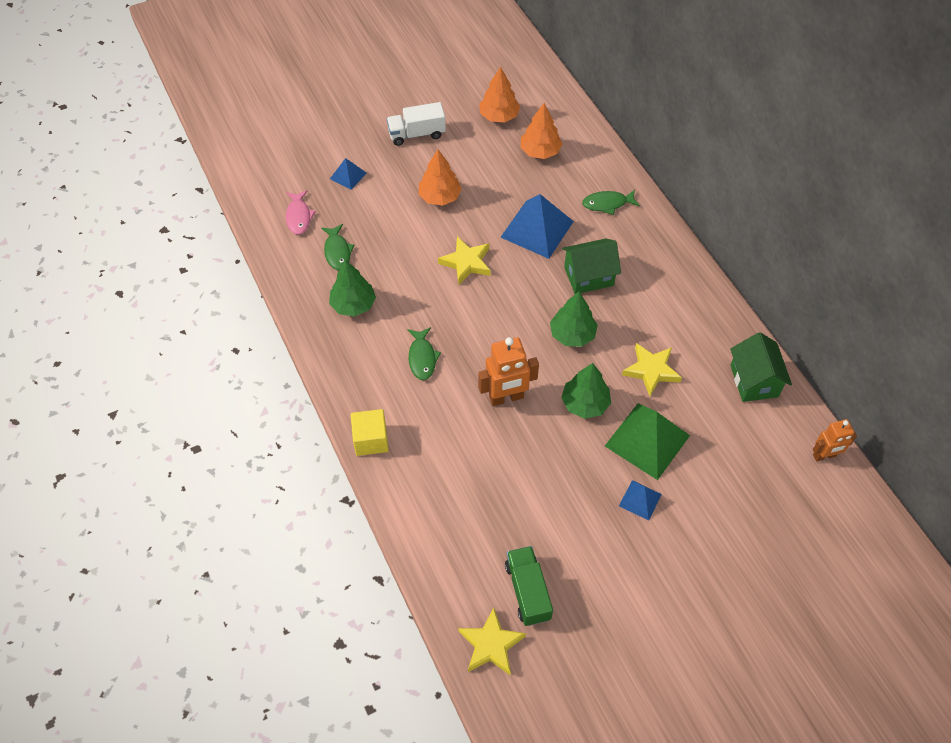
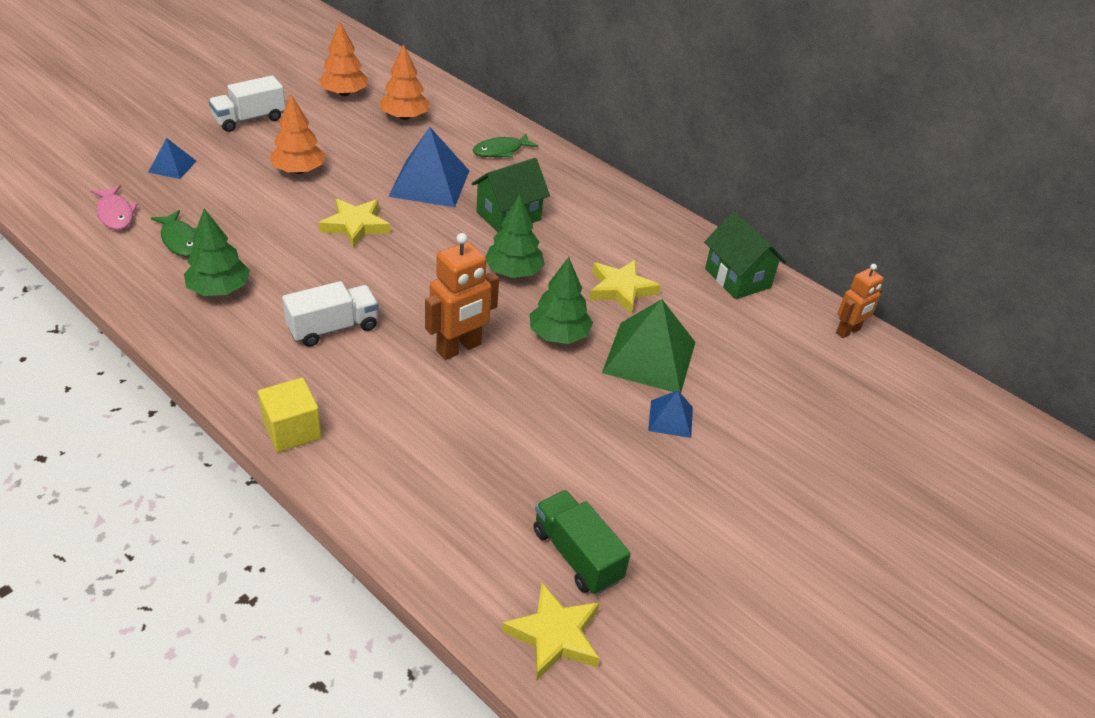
camera: 25 degrees left, 15 degrees down
green fish [408,327,441,380] -> white truck [282,281,379,347]

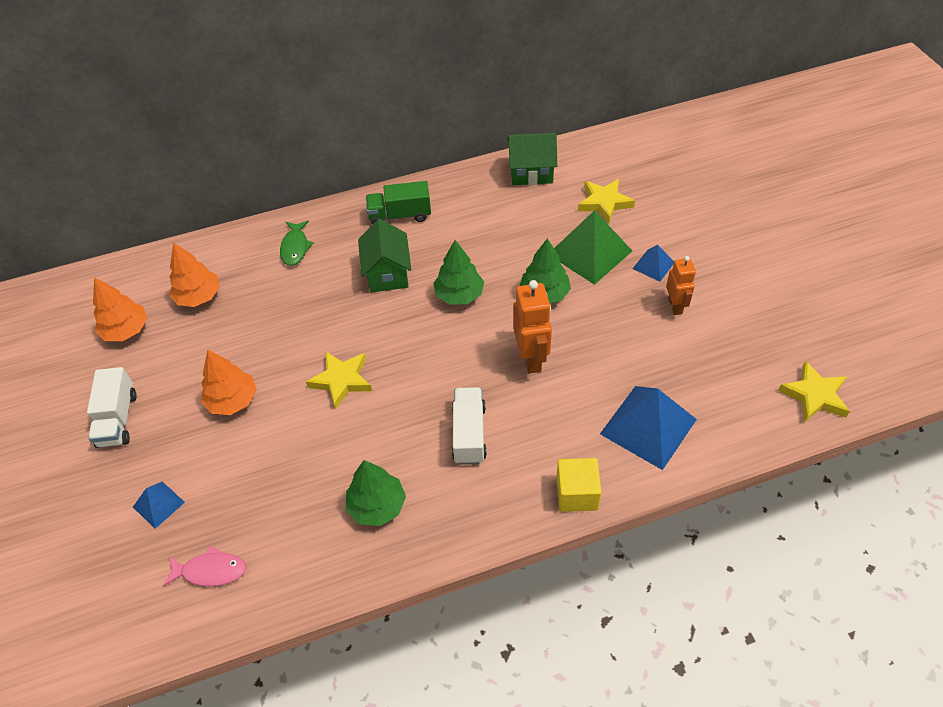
camera: 55 degrees left, 10 degrees up
green fish [151,210,196,257] -> none
blue pyramid [388,127,469,207] -> blue pyramid moved to [600,386,697,470]
green truck [534,490,631,595] -> green truck moved to [366,181,431,225]
yellow star [589,260,661,315] -> yellow star moved to [578,179,635,223]
orange robot [836,264,884,338] -> orange robot moved to [666,256,696,315]

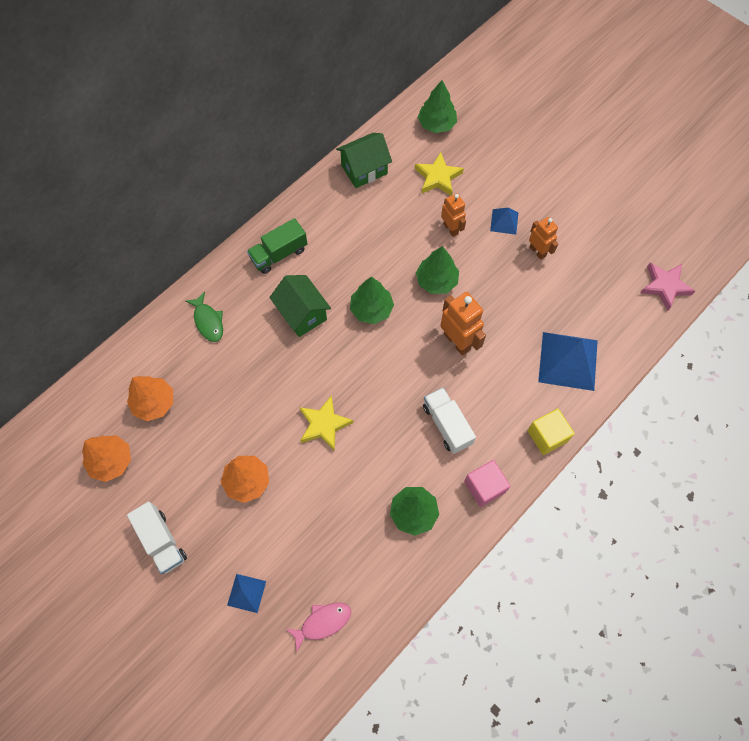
camera: 30 degrees left, 15 degrees up
green pyramid [554,210,632,285] -> orange robot [441,193,466,237]
yellow star [778,361,850,423] -> pink star [640,263,695,311]
none -> green tree [418,80,457,133]
none -> pink cube [464,460,510,507]

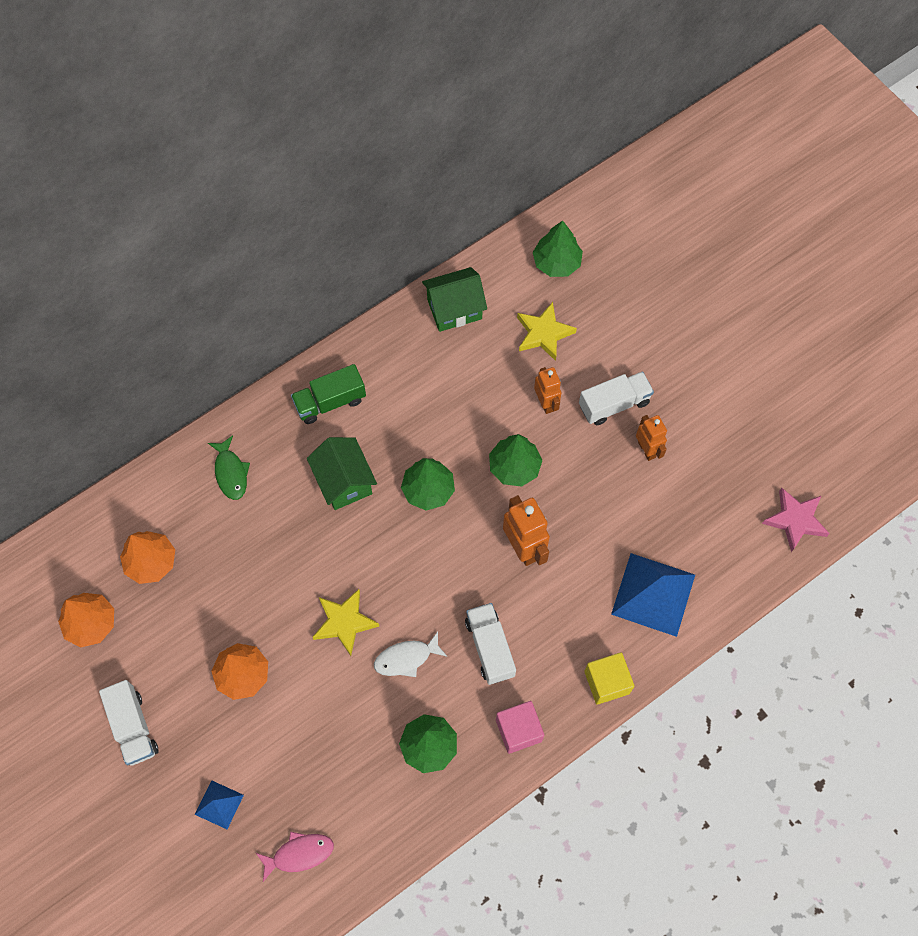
camera: 10 degrees right, 0 degrees up
blue pyramid [490,208,518,235] -> white truck [579,371,654,425]
none -> white fish [374,632,448,677]

